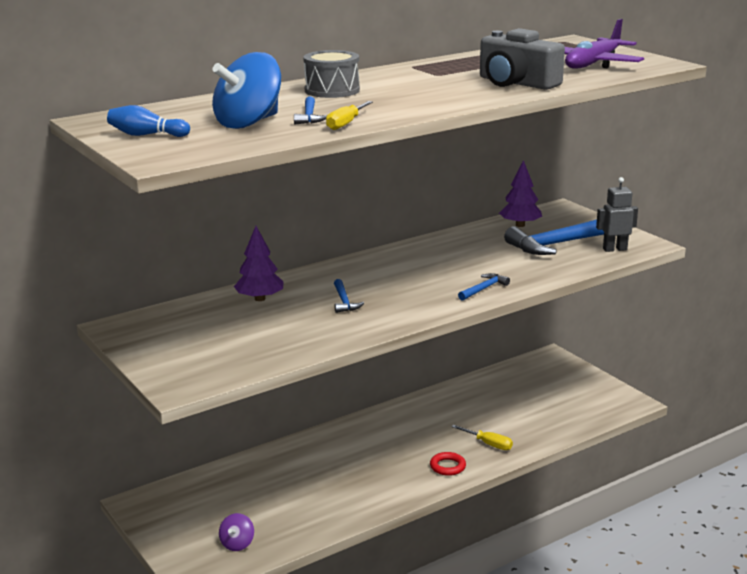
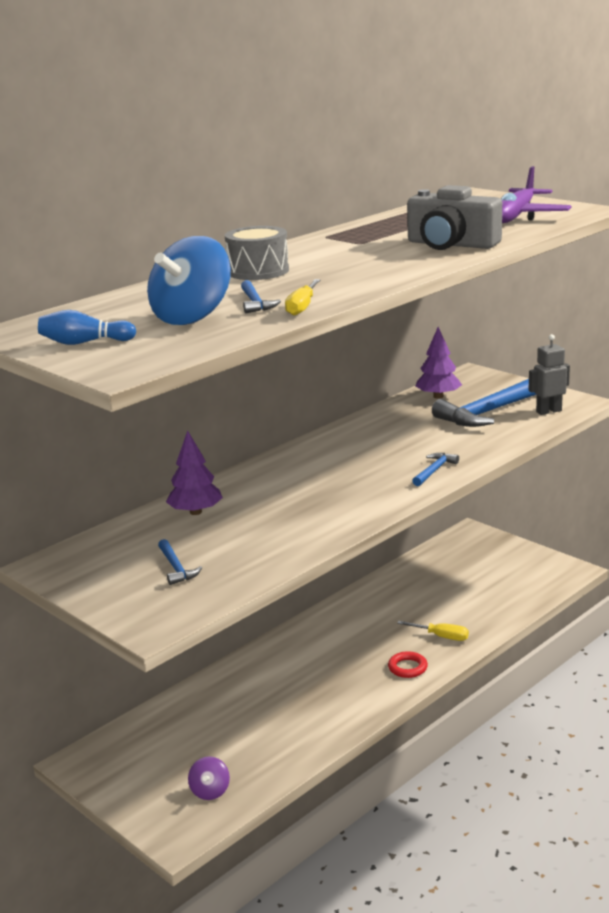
camera: 10 degrees left, 0 degrees up
blue hammer [334,279,364,313] -> blue hammer moved to [158,539,202,585]

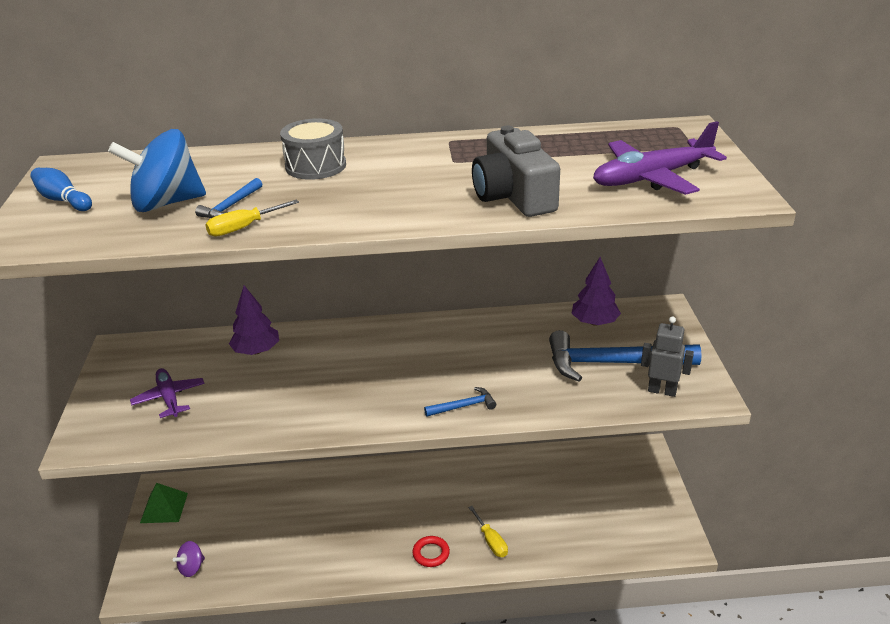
camera: 40 degrees right, 10 degrees up
blue hammer [158,539,202,585] -> purple plane [130,368,205,418]
none -> green pyramid [140,483,188,523]

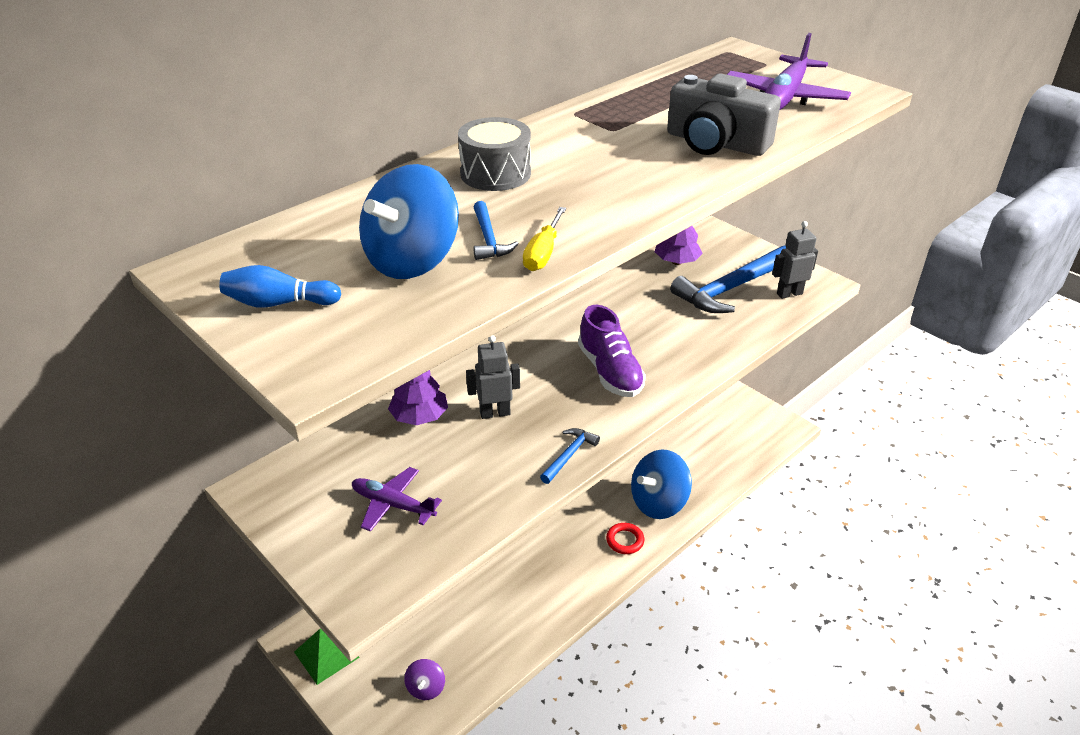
camera: 40 degrees left, 5 degrees up
blue hammer [424,387,496,417] -> blue hammer moved to [540,428,600,484]
yellow screwdriver [468,506,508,557] -> blue spinning top [631,450,692,519]
none -> grey robot [466,335,520,419]
none -> purple shoe [578,305,646,397]

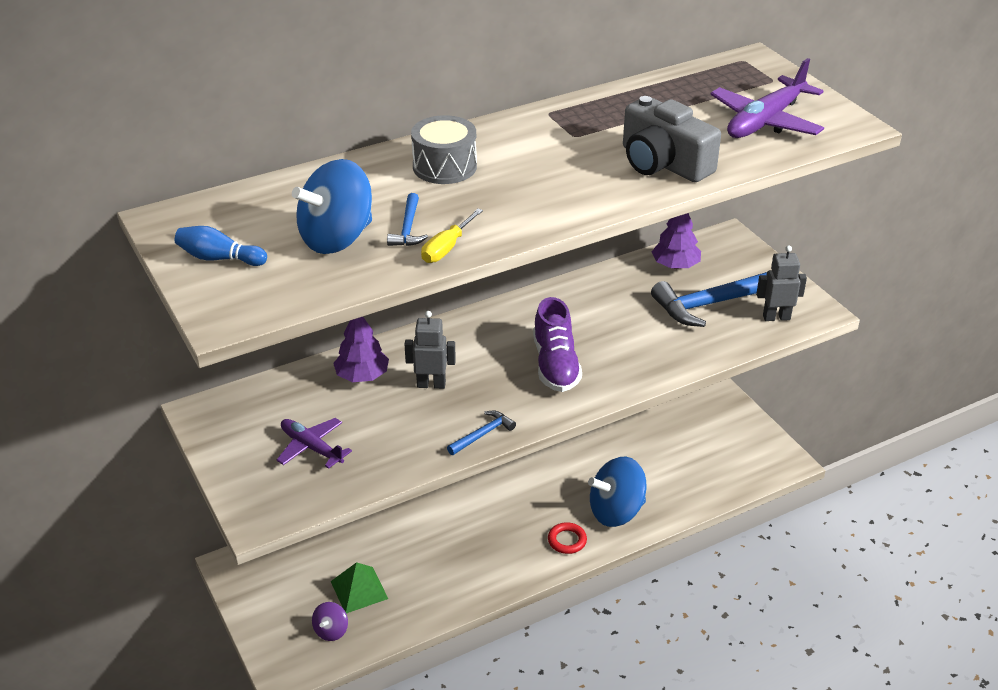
camera: 15 degrees right, 0 degrees up
green pyramid [294,629,360,685] -> green pyramid moved to [331,562,388,614]

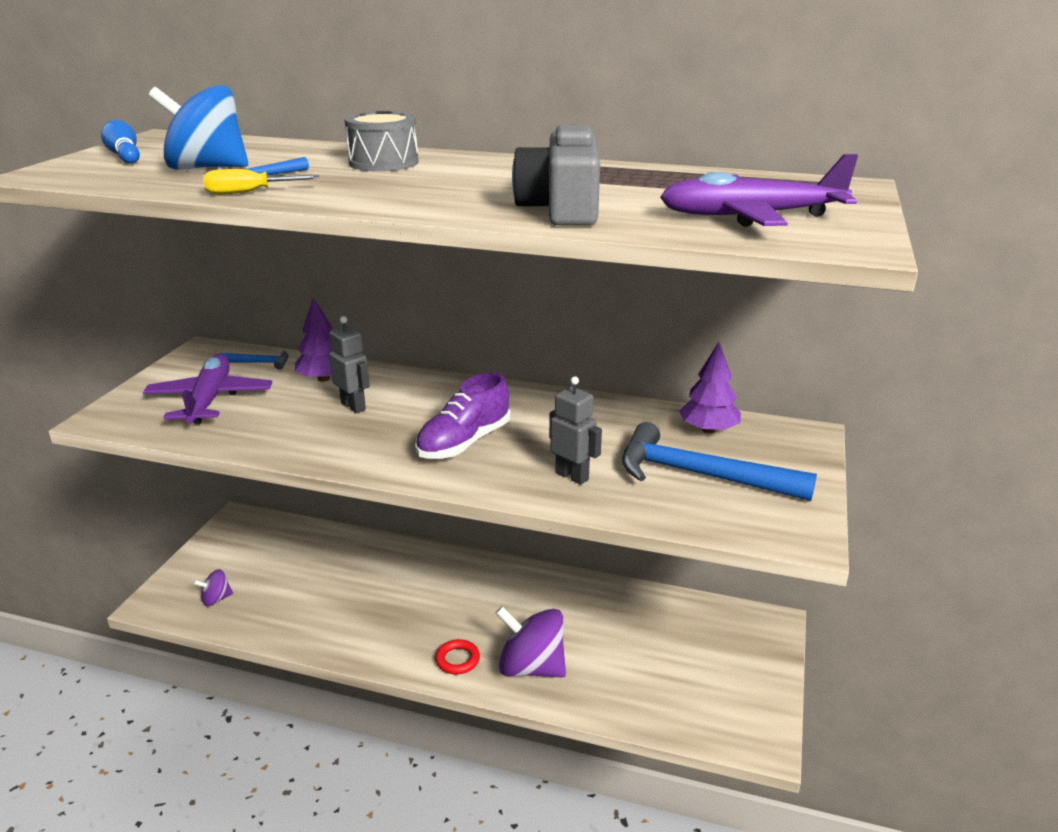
camera: 45 degrees right, 10 degrees down
purple plane [277,418,352,469] -> purple plane [143,354,272,424], size x1.57
green pyramid [331,562,388,614] -> none
blue hammer [447,411,516,455] -> blue hammer moved to [220,351,289,369]
blue spinning top [588,457,646,527] -> purple spinning top [496,606,566,677]
grey robot [756,245,807,321] -> grey robot moved to [549,376,602,485]

